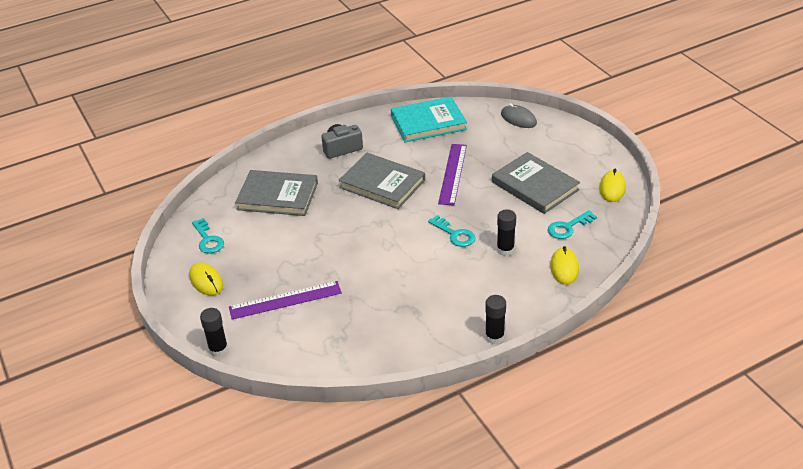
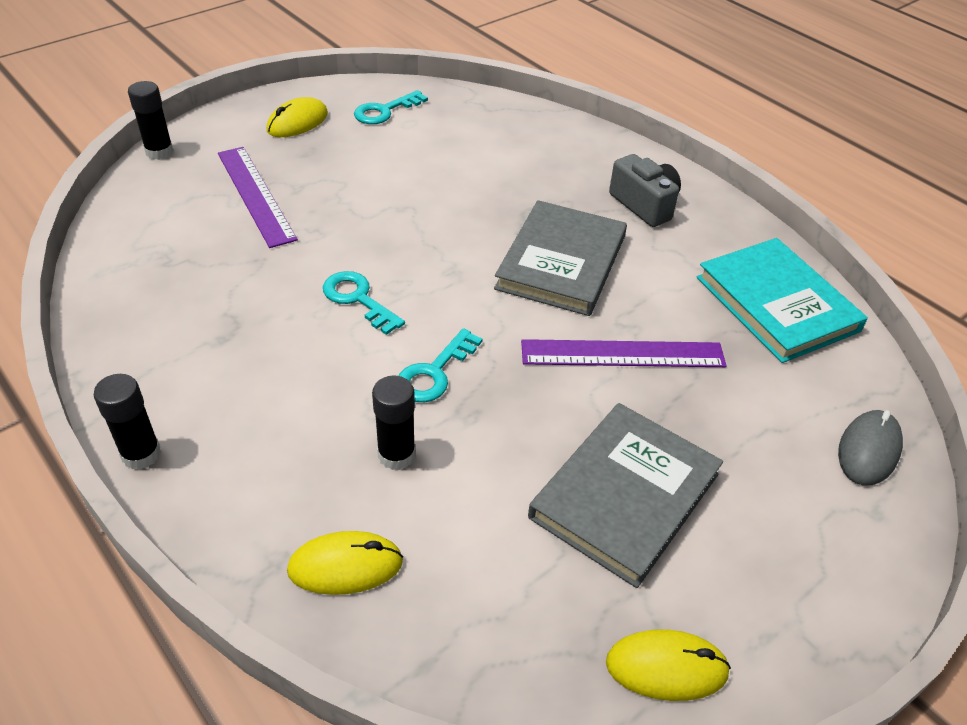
camera: 75 degrees right, 5 degrees up
grey book [235,170,318,216] -> none
turquoise key [548,210,597,239] -> turquoise key moved to [323,271,405,335]

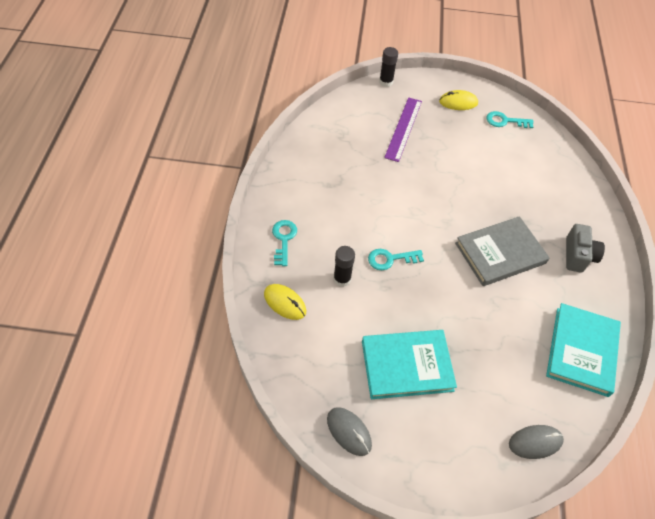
camera: 45 degrees right, 10 degrees up
black glue stick [94,374,161,470] -> none
turquoise key [323,271,405,335] -> turquoise key moved to [272,220,297,266]
purple ruler [521,339,727,367] -> none
grey book [528,403,723,588] -> turquoise book [362,330,457,399]
yellow mouse [606,629,731,701] -> grey mouse [327,407,372,456]

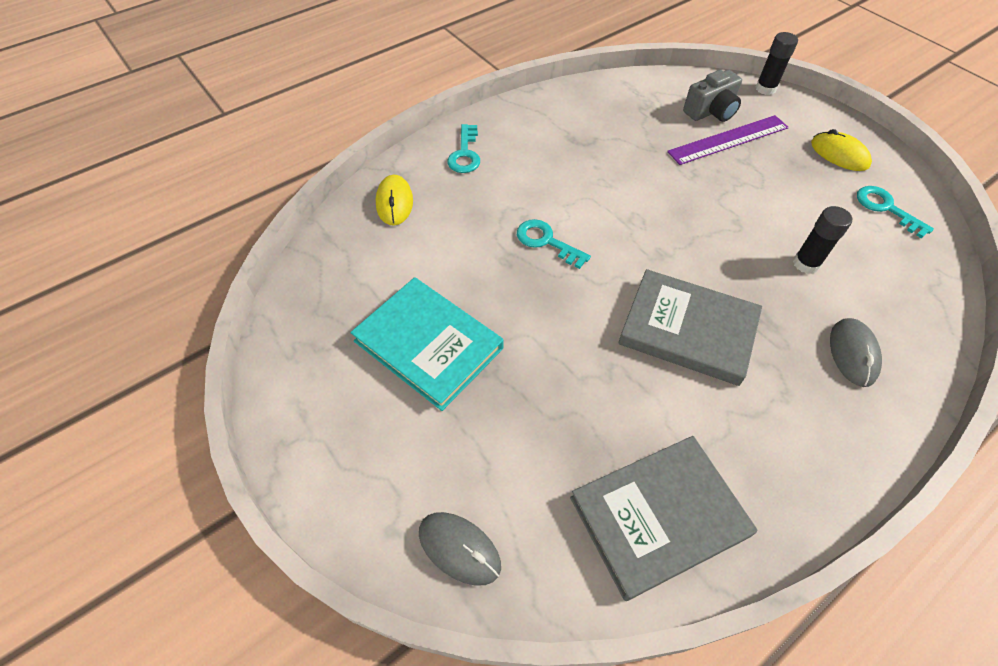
camera: 50 degrees right, 0 degrees up
turquoise key [272,220,297,266] -> turquoise key turned 135 degrees clockwise [447,124,480,173]
grey mouse [327,407,372,456] -> grey mouse moved to [830,318,882,387]
black glue stick [333,246,355,287] -> black glue stick moved to [793,206,852,274]
turquoise book [546,303,621,397] -> grey book [570,436,757,601]
grey camera [566,224,605,273] -> grey camera moved to [683,70,742,122]

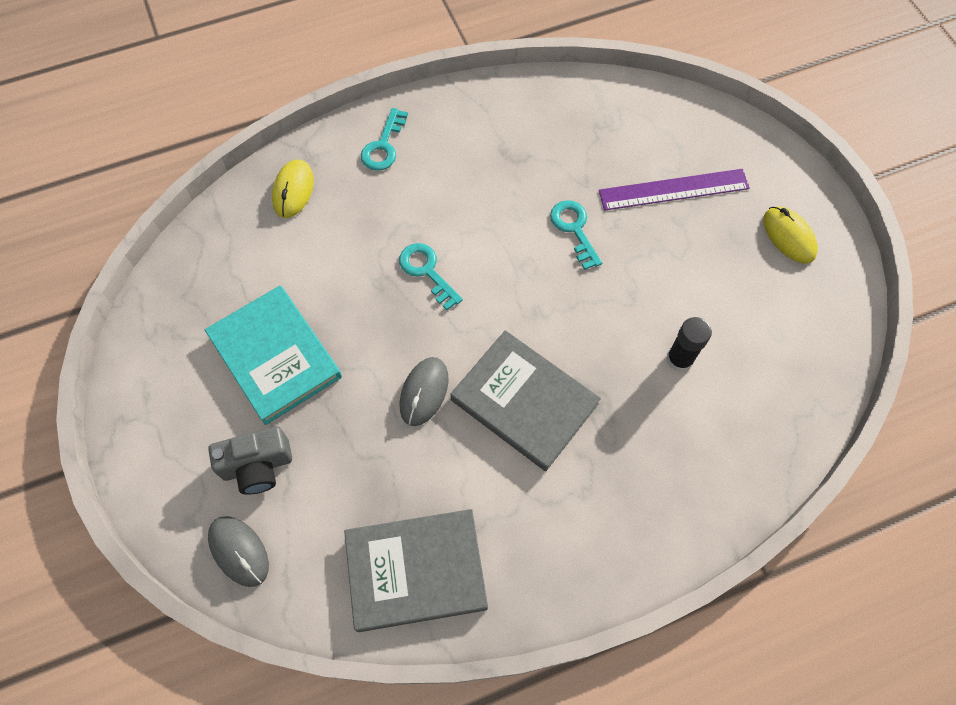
camera: 15 degrees right, 10 degrees up
grey camera [683,70,742,122] -> grey camera moved to [208,426,292,495]
black glue stick [755,32,798,95] -> none
grey mouse [830,318,882,387] -> grey mouse moved to [400,357,448,426]
turquoise key [857,186,934,238] -> turquoise key moved to [550,200,602,270]

